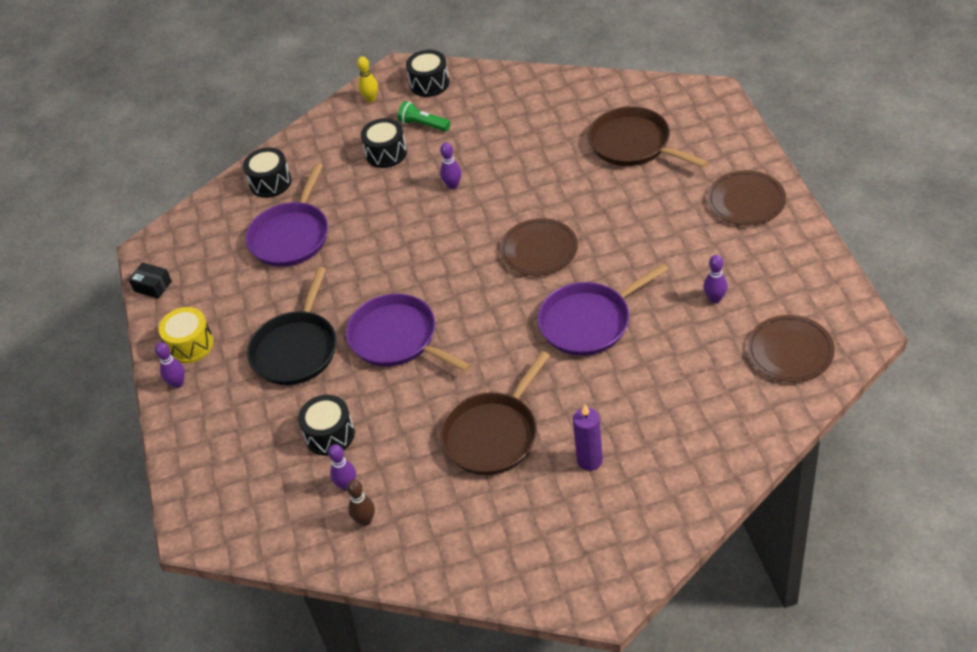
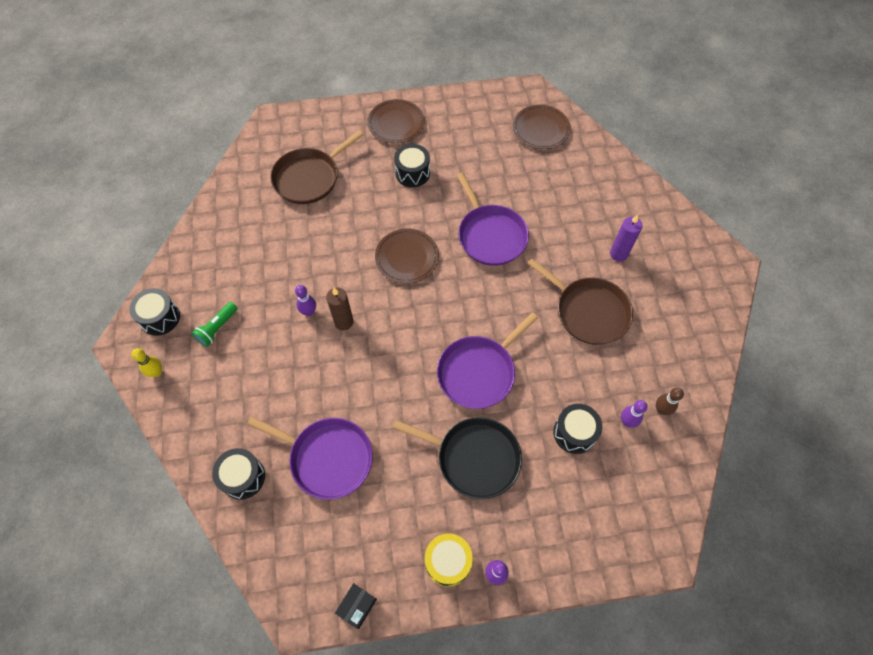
camera: 90 degrees left, 15 degrees up
black drum [361,118,407,168] -> black drum moved to [394,144,430,187]
purple bowling pin [703,255,728,303] -> none
none -> brown candle [326,288,353,330]

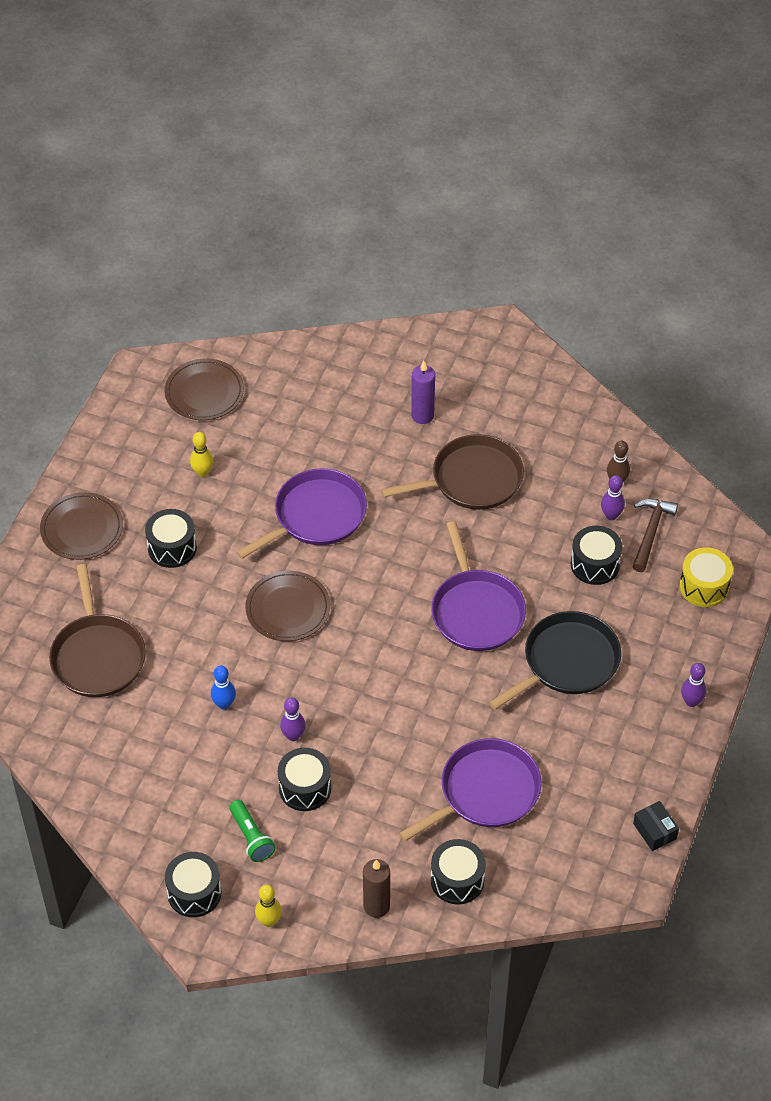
camera: 60 degrees left, 10 degrees down
brown candle [326,288,353,330] -> brown candle moved to [363,859,390,918]
yellow drum [425,533,473,587] -> yellow drum moved to [679,547,733,607]
purple pan [456,173,529,266] -> purple pan turned 45 degrees counterclockwise [236,468,367,559]
none -> yellow bowling pin [190,432,214,477]
none -> blue bowling pin [211,665,236,710]
none -> black drum [278,748,331,811]
none -> brown hammer [632,498,678,572]

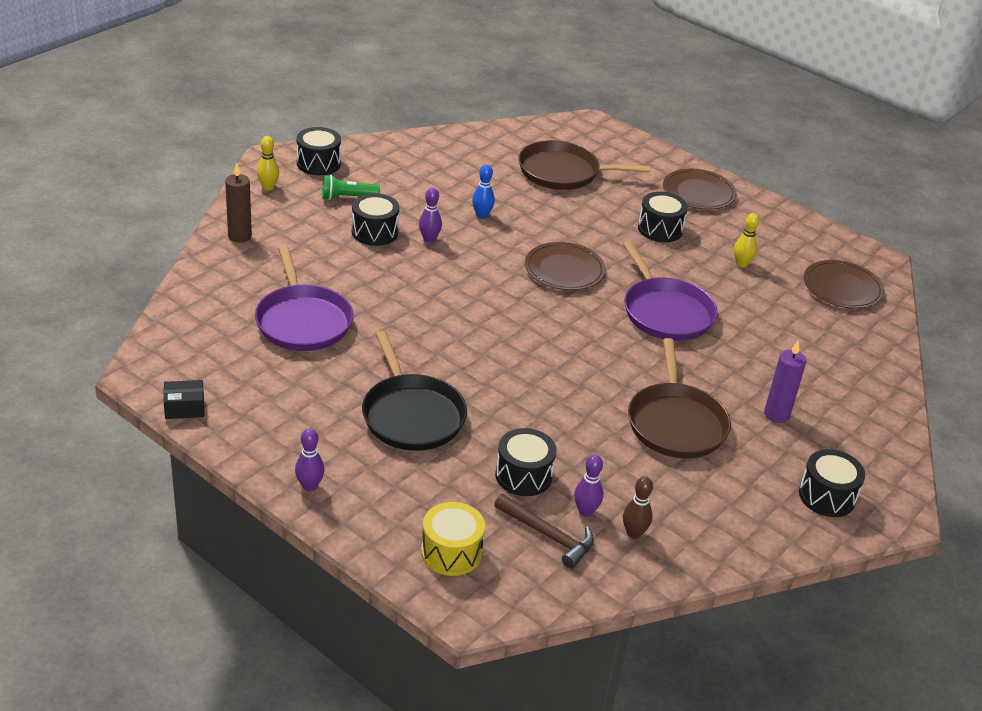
camera: 105 degrees right, 15 degrees down
purple pan [431,521,526,651] -> none
black drum [431,839,486,904] -> black drum moved to [799,449,865,517]

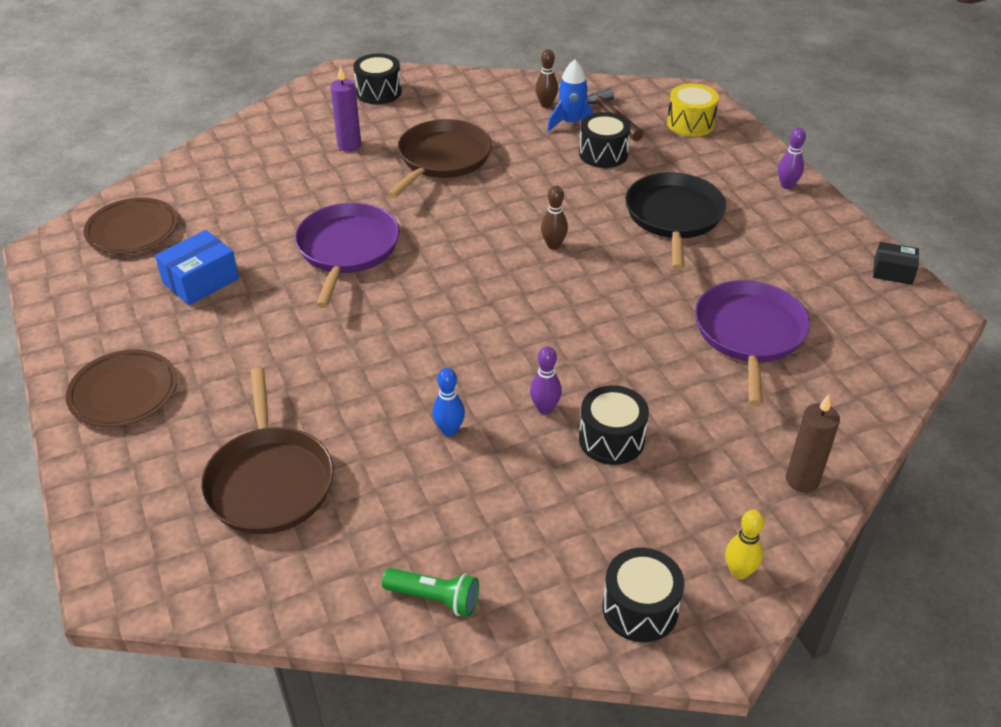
camera: 150 degrees left, 5 degrees up
green flashlight [322,175,380,200] -> green flashlight moved to [382,568,479,617]
brown pan [518,140,651,190] -> brown pan turned 45 degrees clockwise [200,368,334,534]
brown plate [525,242,606,290] -> none
purple bowling pin [574,455,603,517] -> blue rocket [547,60,594,132]
black drum [638,192,688,242] -> none
yellow bowling pin [734,213,759,268] -> blue box [155,230,239,305]
none -> brown bowling pin [541,186,568,249]

